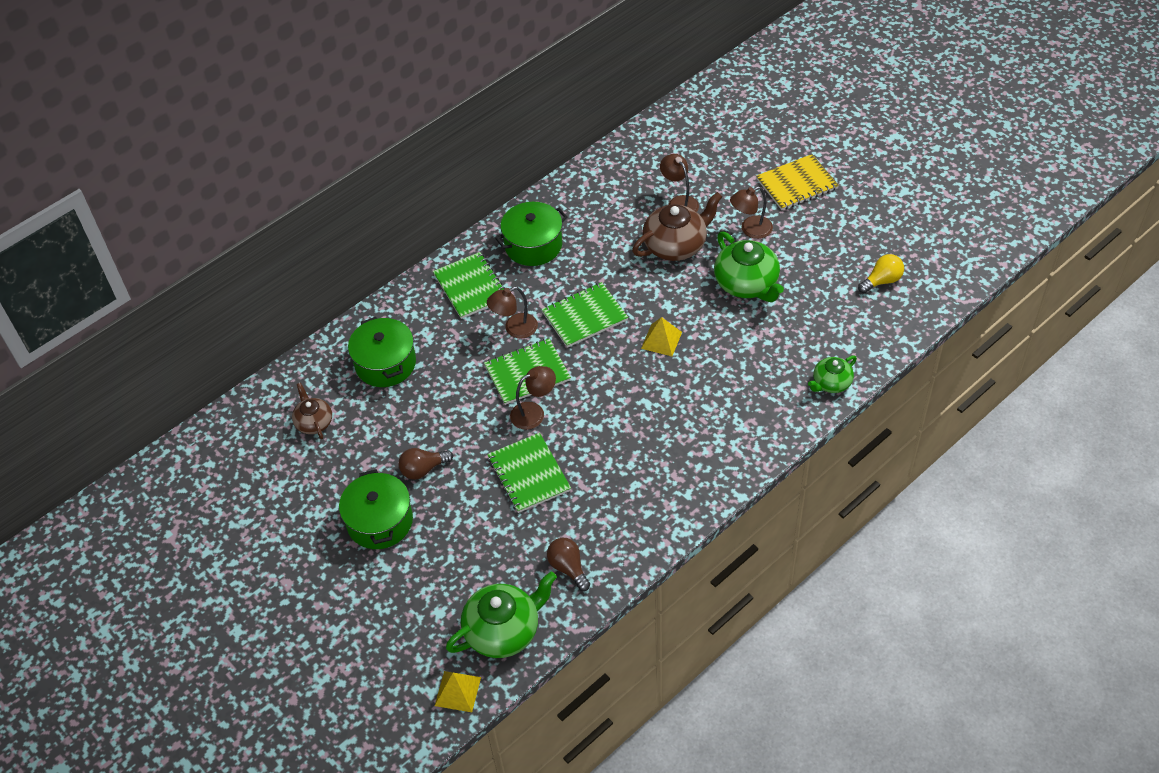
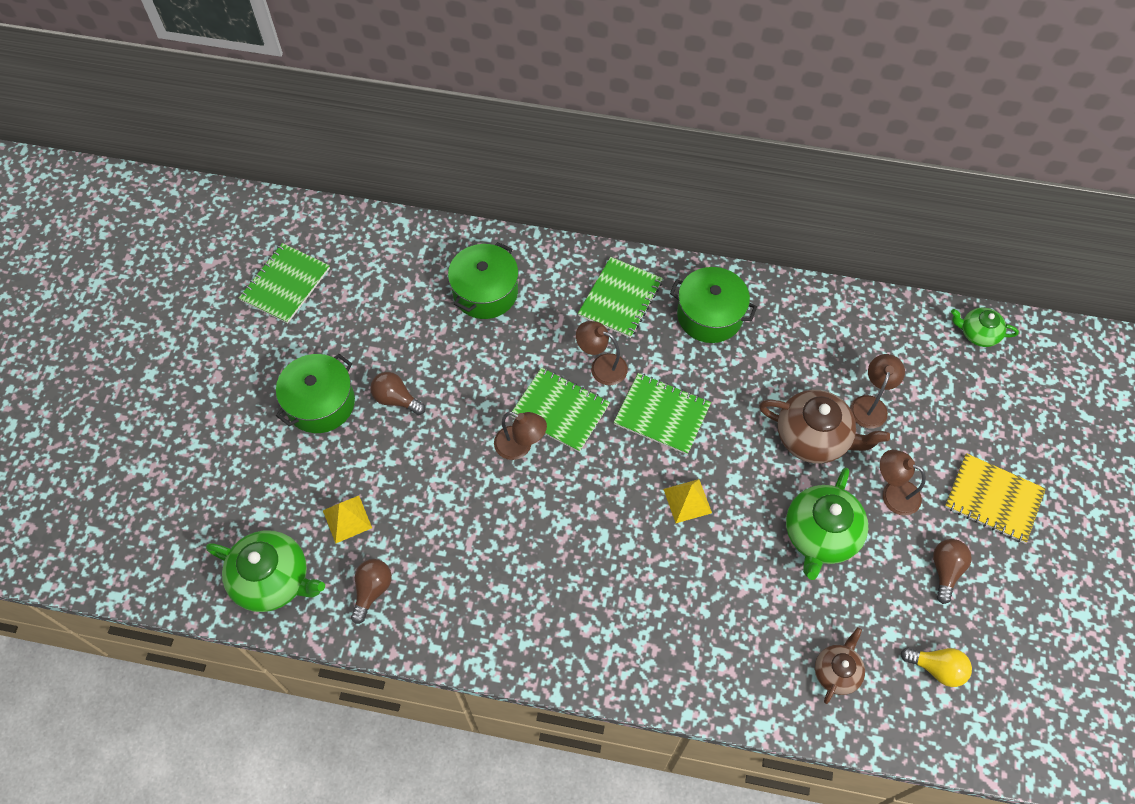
camera: 50 degrees right, 10 degrees up
brown teapot [292,383,332,439] -> brown teapot moved to [815,627,865,704]
yellow pyramid [435,671,481,712] -> yellow pyramid moved to [323,496,372,544]
green notebook [487,433,571,513] -> green notebook moved to [239,243,330,324]
green teapot [808,355,857,393] -> green teapot moved to [951,307,1019,347]
none -> brown light bulb [933,539,972,604]

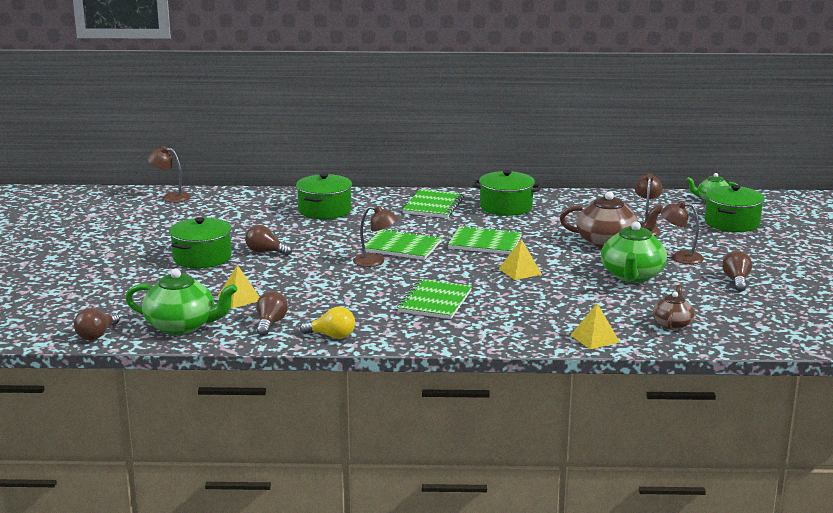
camera: 10 degrees left, 40 degrees down
green notebook [239,243,330,324] -> green notebook moved to [397,279,472,319]
brown lamp [576,321,628,385] -> brown lamp moved to [147,146,191,203]
yellow light bulb [901,648,972,687] -> yellow light bulb moved to [300,307,355,339]
yellow notebook [945,453,1046,543] -> none
none -> brown light bulb [74,308,120,340]
none -> yellow pyramid [570,303,620,350]
none -> green pot [705,185,765,232]

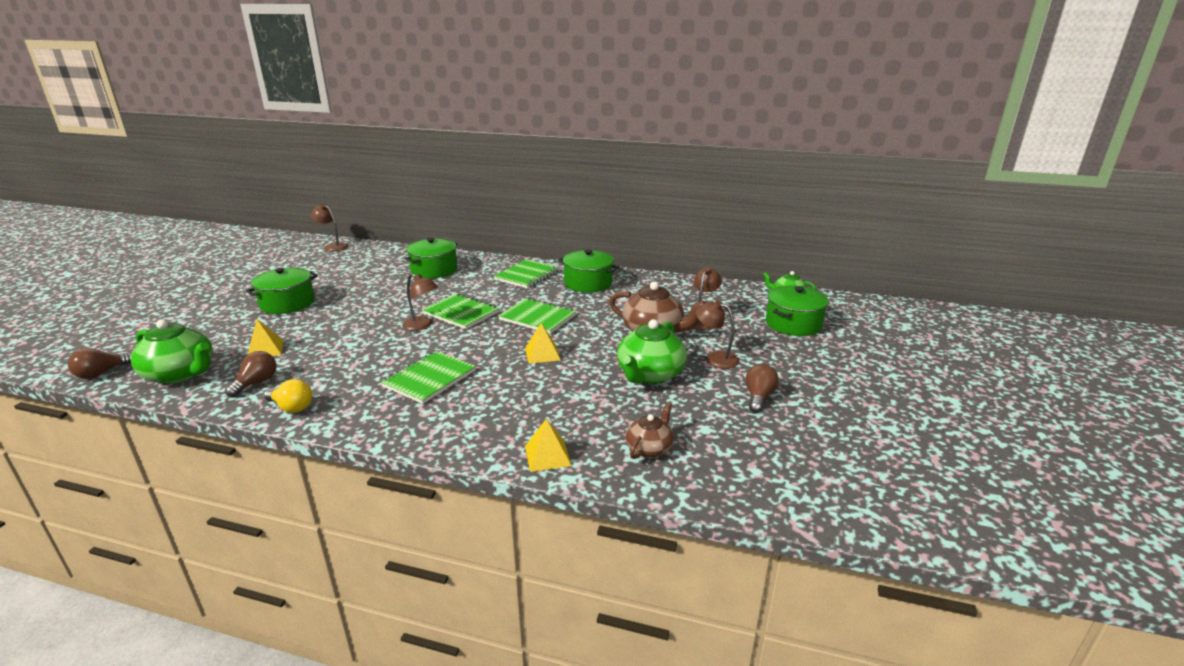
camera: 15 degrees right, 5 degrees up
brown light bulb [245,225,292,255] -> none

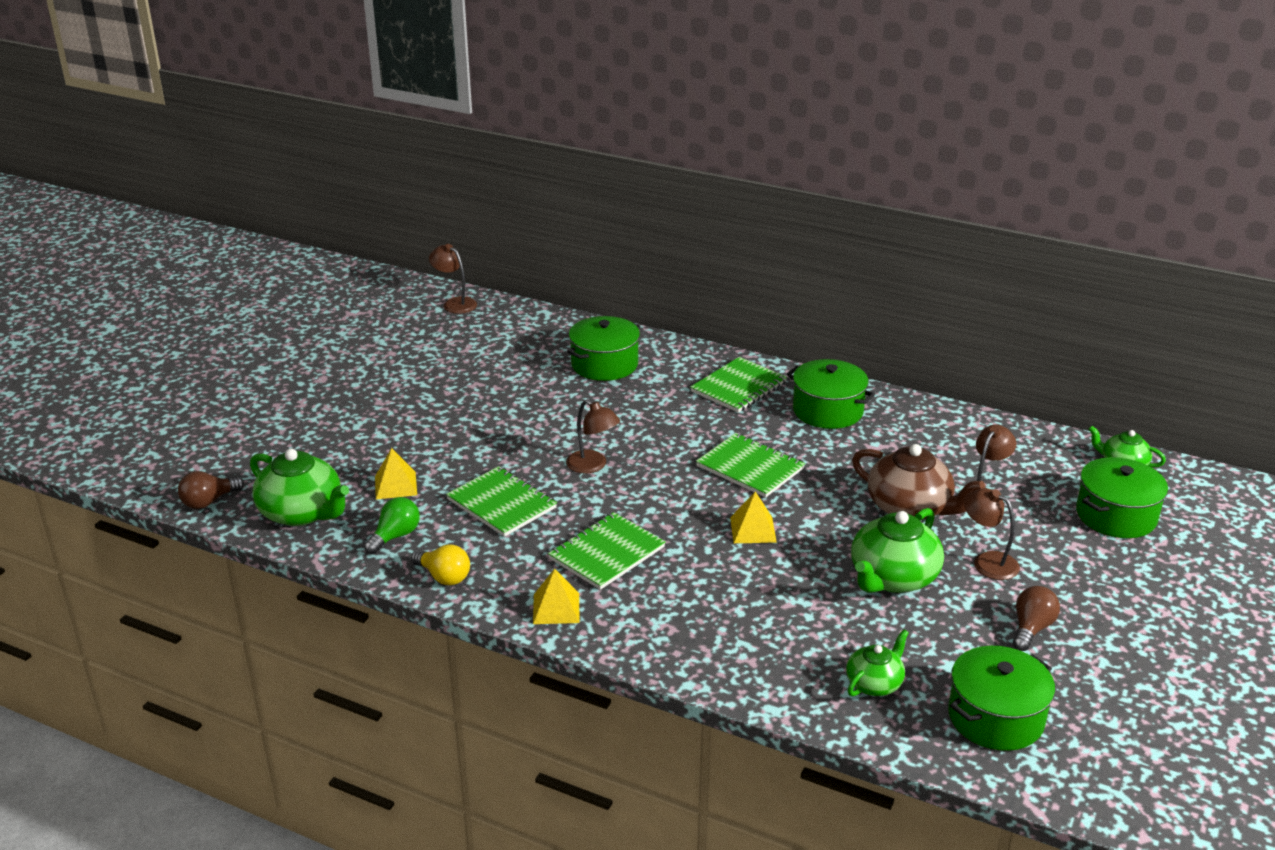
camera: 10 degrees right, 5 degrees up
brown light bulb [225,351,276,397] -> green light bulb [364,497,420,554]
green pot [245,268,318,314] -> green pot moved to [948,646,1055,751]
green notebook [422,293,499,329] -> green notebook moved to [446,466,557,537]
yellow pyramid [525,419,572,472] -> yellow pyramid moved to [533,569,579,624]
brown teapot [626,402,674,459] -> green teapot [846,629,909,696]

